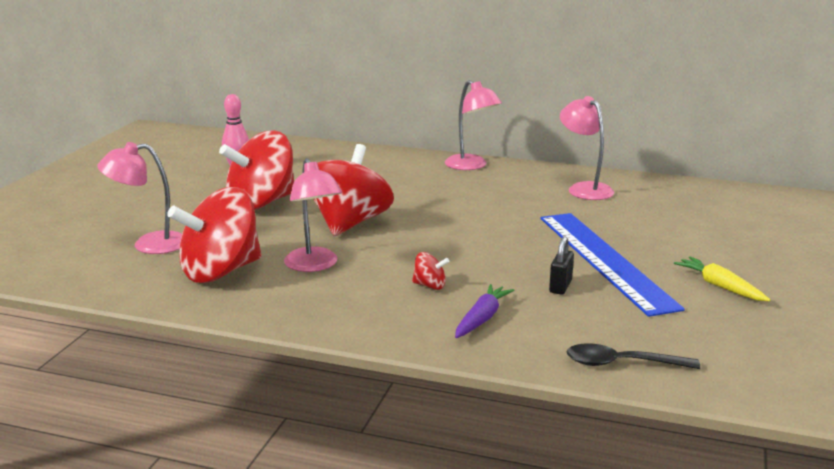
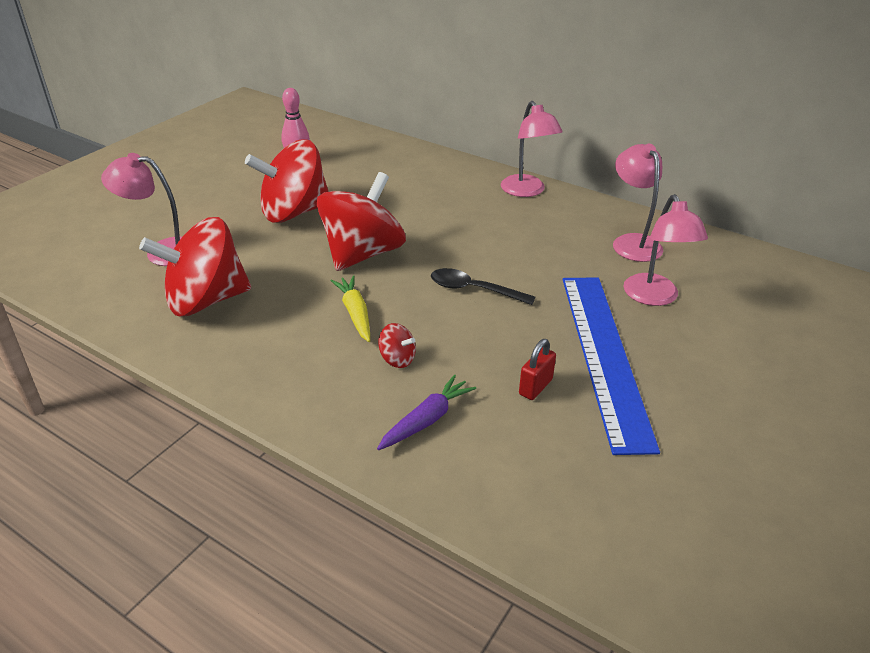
camera: 15 degrees right, 15 degrees up
pink lamp [284,158,342,272] -> pink lamp moved to [623,194,708,306]
black padlock [549,236,574,295] -> red padlock [519,339,556,400]
black spoon [566,344,700,369] -> black spoon moved to [431,268,535,305]
yellow carrot [674,256,770,301] -> yellow carrot moved to [330,275,370,342]

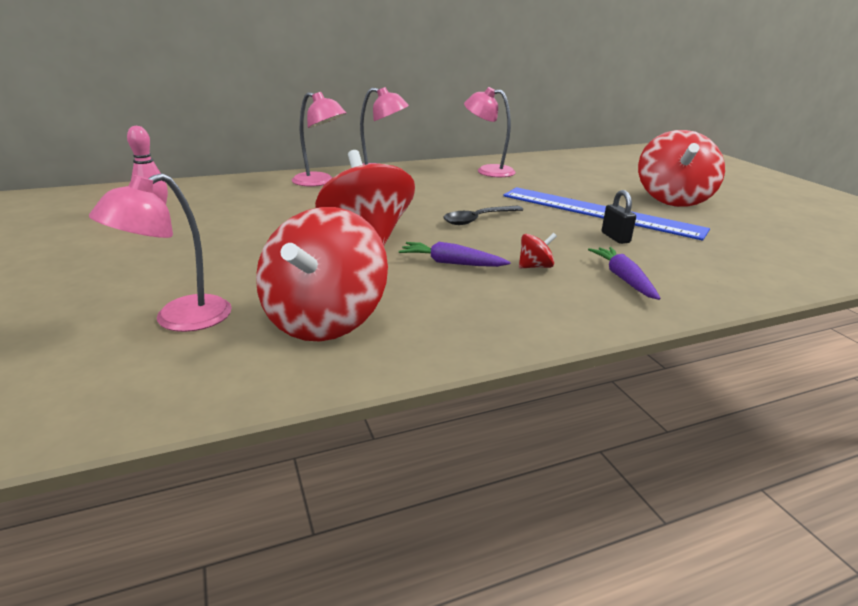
camera: 55 degrees left, 10 degrees down
red spinning top [245,139,329,223] -> red spinning top moved to [638,130,725,207]
yellow carrot [330,275,370,342] -> purple carrot [399,242,511,267]
red padlock [519,339,556,400] -> black padlock [602,190,636,244]
pink lamp [623,194,708,306] -> pink lamp moved to [291,92,346,187]

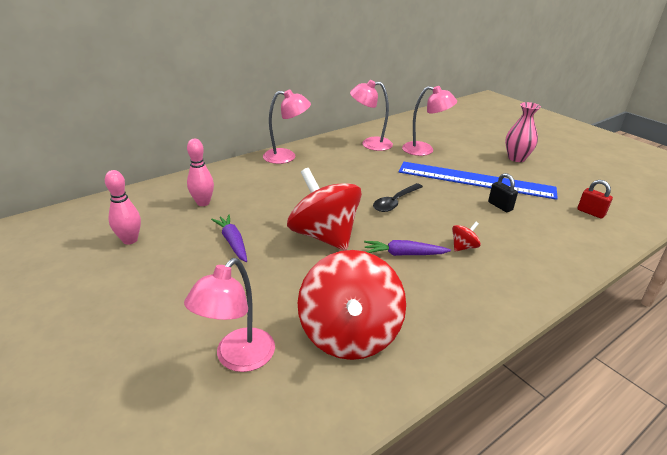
camera: 15 degrees left, 5 degrees up
pink lamp [291,92,346,187] -> pink lamp moved to [402,86,457,156]
purple carrot [588,247,660,300] -> purple carrot moved to [211,215,247,262]
red spinning top [638,130,725,207] -> pink vase [505,102,541,162]
none -> pink bowling pin [187,139,214,206]
none -> red padlock [577,180,613,219]

